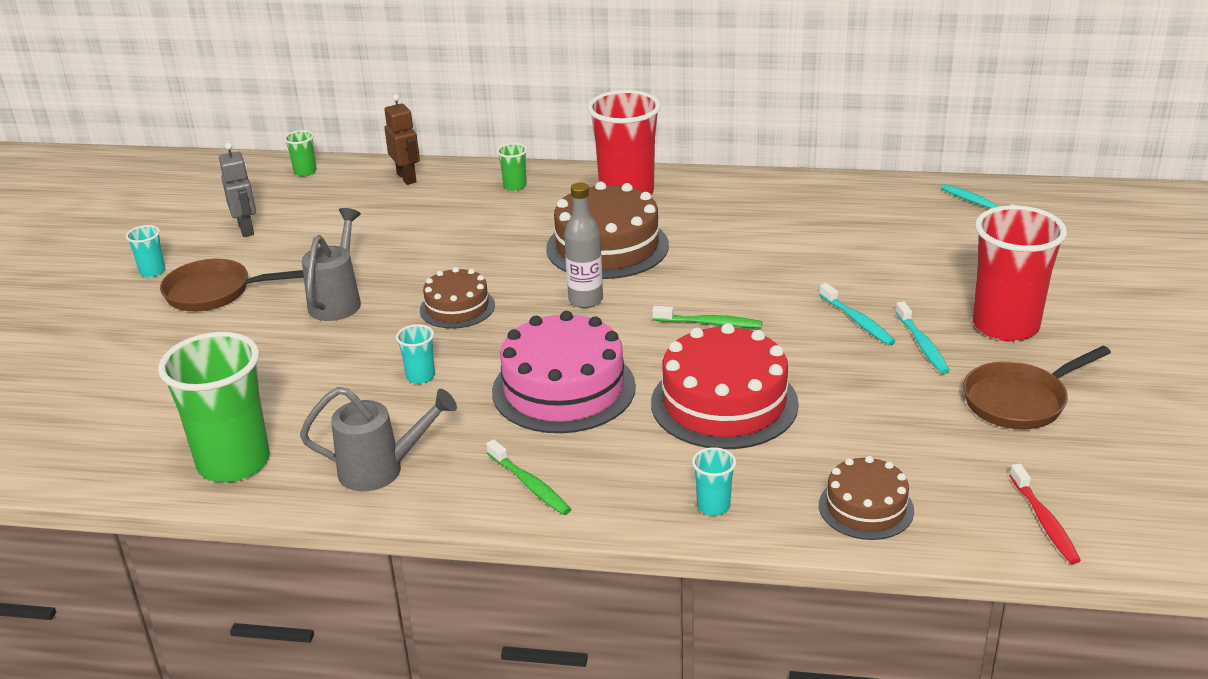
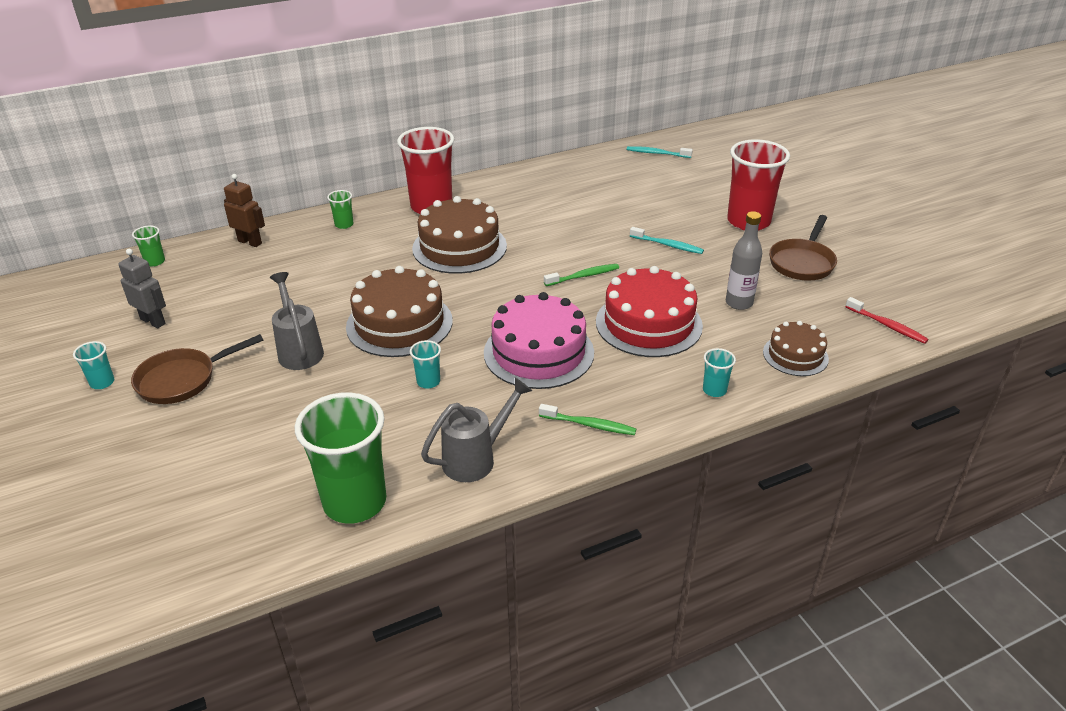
camera: 35 degrees left, 5 degrees up
brown cake [420,267,495,329] -> brown cake [346,266,453,357], size x1.74
grey bottle [564,183,603,308] -> grey bottle moved to [726,211,762,310]
turquoise toothbrush [896,301,950,374] -> none

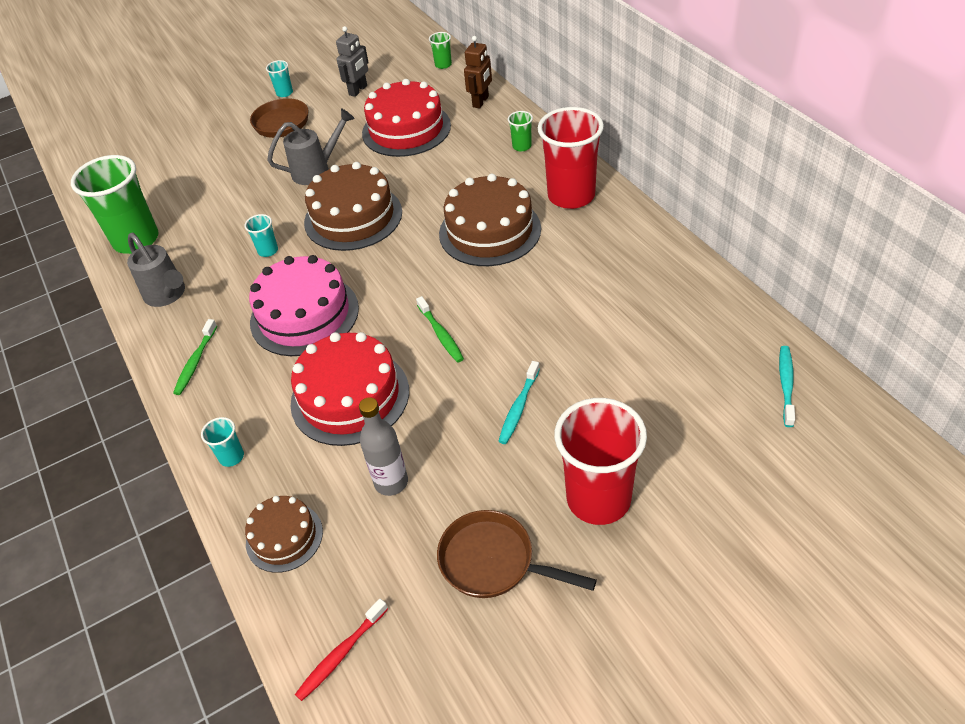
camera: 90 degrees right, 10 degrees up
none -> red cake [362,79,451,157]

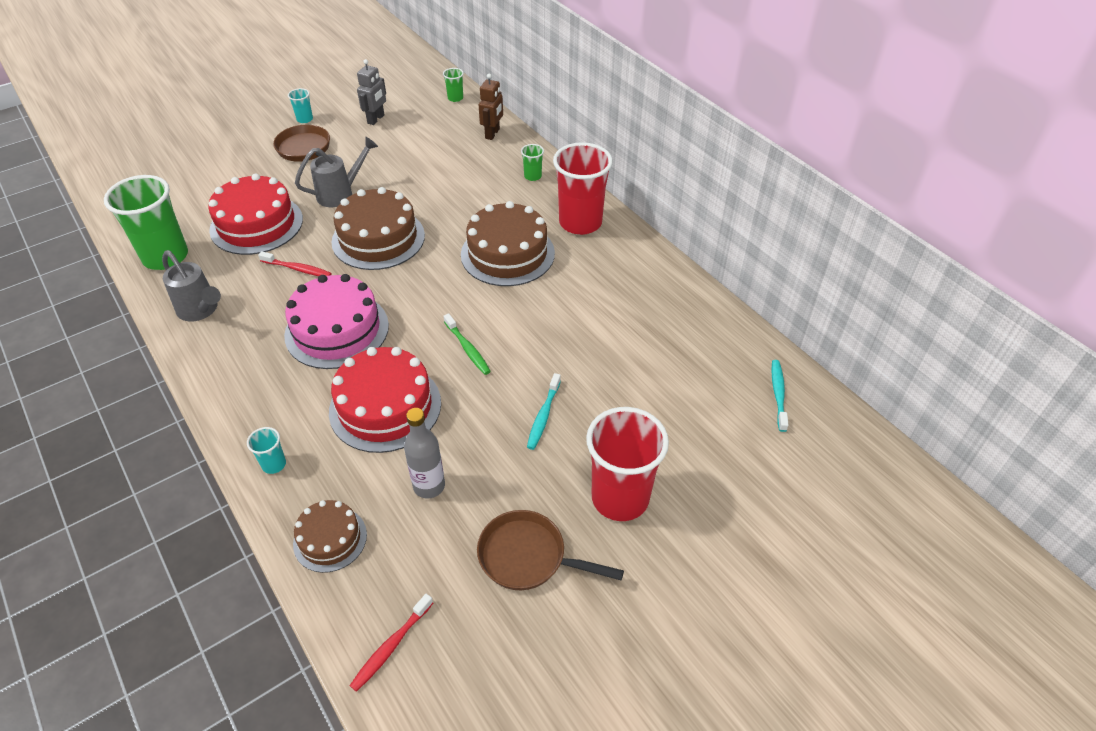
camera: 10 degrees left, 0 degrees up
green toothbrush [173,319,217,395] -> none
turquoise cup [244,214,278,257] -> red toothbrush [258,251,332,276]
red cake [362,79,451,157] -> red cake moved to [208,173,303,255]

